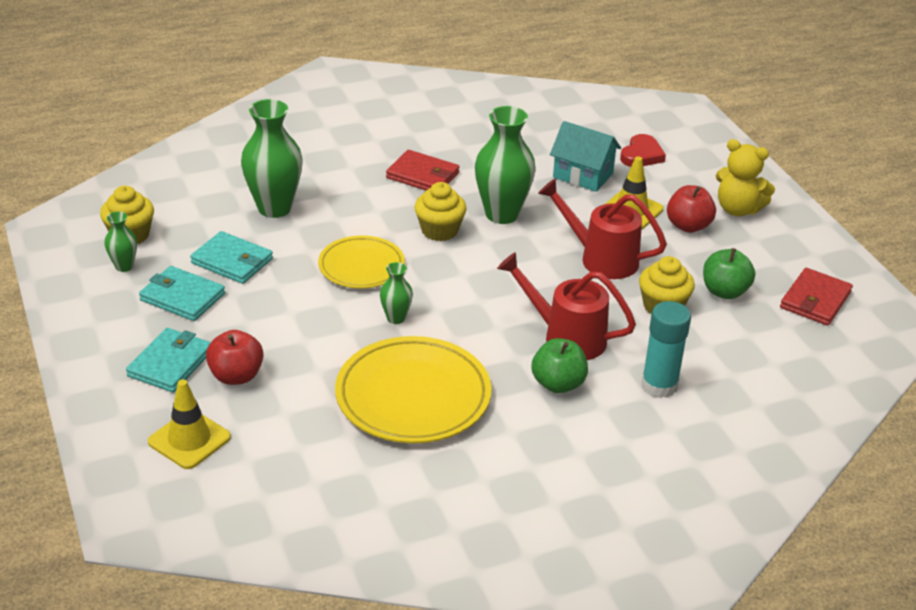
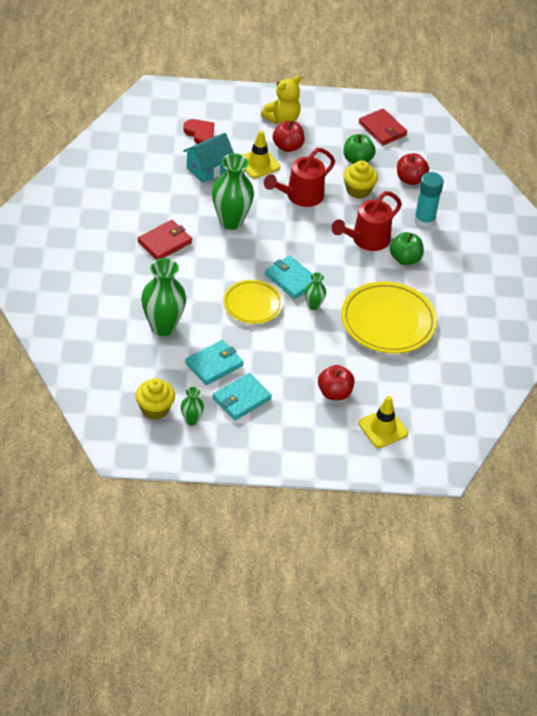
camera: 70 degrees left, 10 degrees up
turquoise wallet [126,328,211,393] -> turquoise wallet moved to [265,255,312,299]
yellow cupcake [415,182,467,241] -> none
none -> red apple [397,153,429,185]

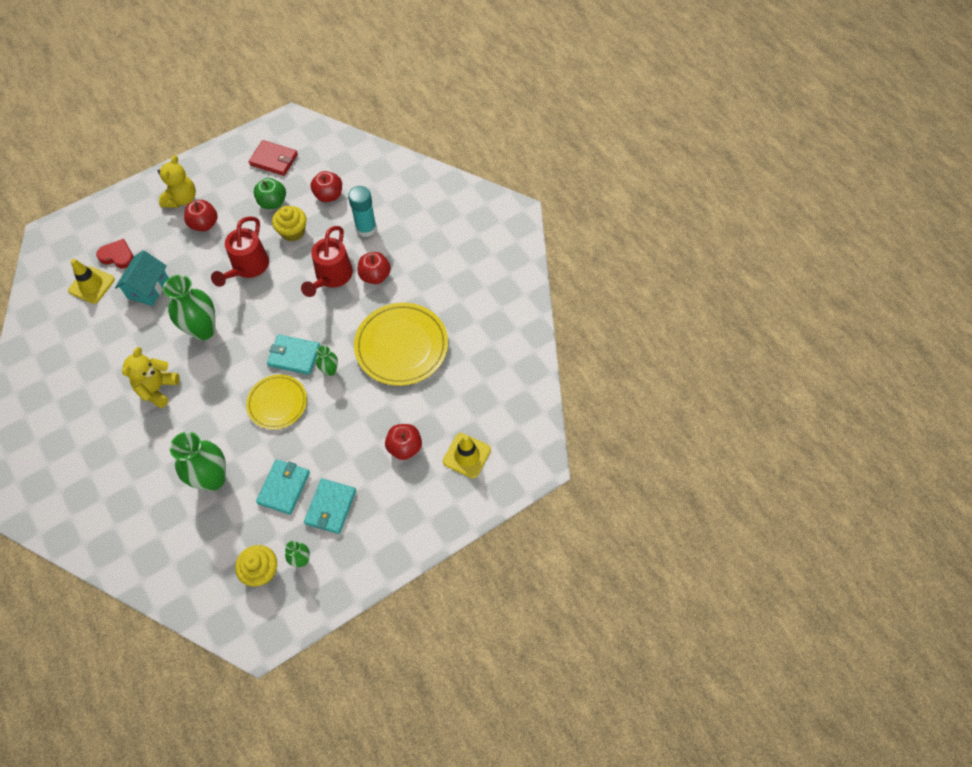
camera: 30 degrees left, 15 degrees up
red wallet [138,220,192,260] -> yellow teddy bear [122,347,180,408]
yellow traffic cone [243,130,280,178] -> yellow traffic cone moved to [68,259,115,304]
green apple [390,232,424,265] -> red apple [358,252,391,284]

